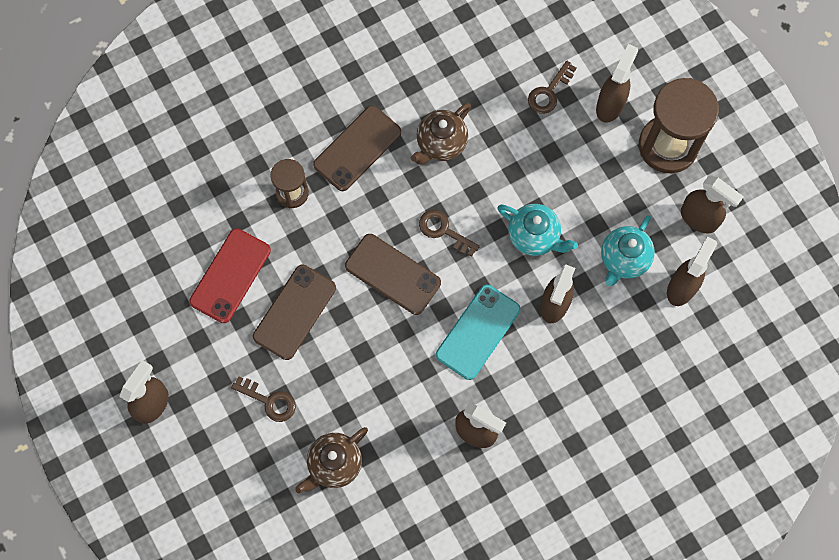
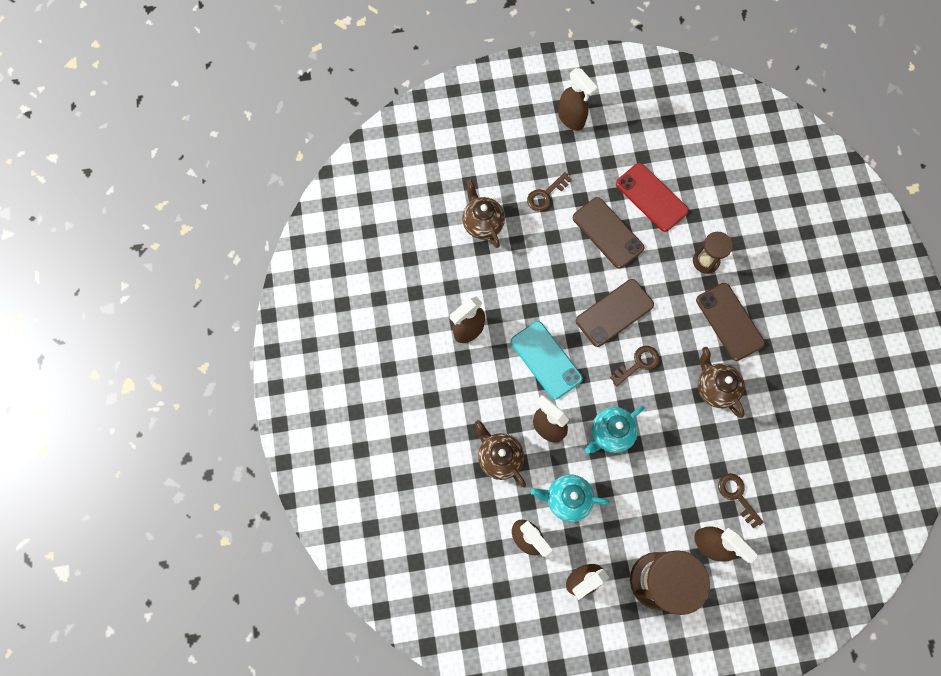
camera: 110 degrees right, 0 degrees up
turquoise teapot [601,215,655,286] -> turquoise teapot turned 45 degrees counterclockwise [531,475,610,522]
none -> brown teapot [475,420,526,487]

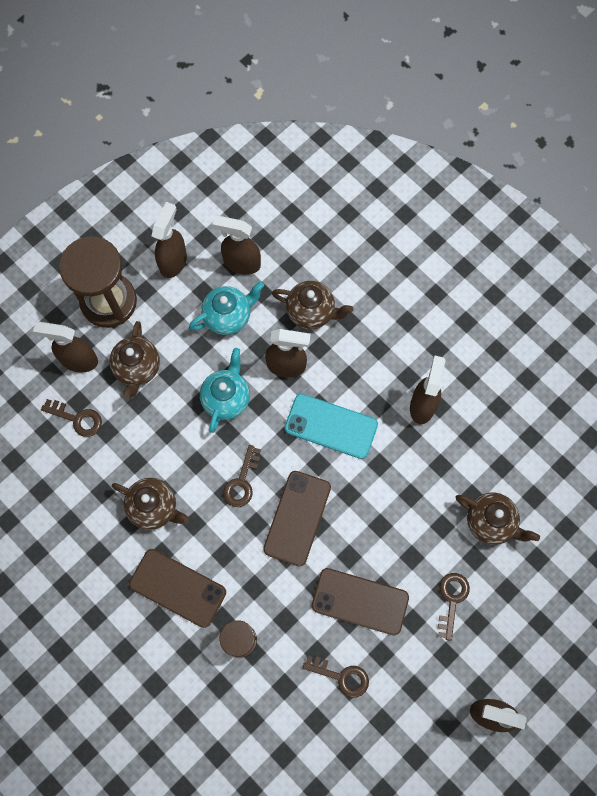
camera: 145 degrees right, 0 degrees up
red phone [616,163,689,232] -> brown key [302,656,369,698]
none -> brown teapot [109,321,160,399]

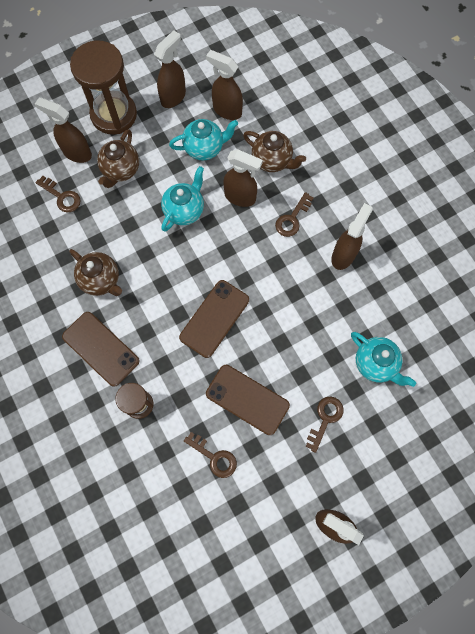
camera: 15 degrees right, 0 degrees up
brown key [223,445,261,507] -> brown key moved to [275,192,313,237]
turquoise phone [285,394,378,459] -> none
brown teapot [456,492,540,545] -> turquoise teapot [351,332,416,387]

